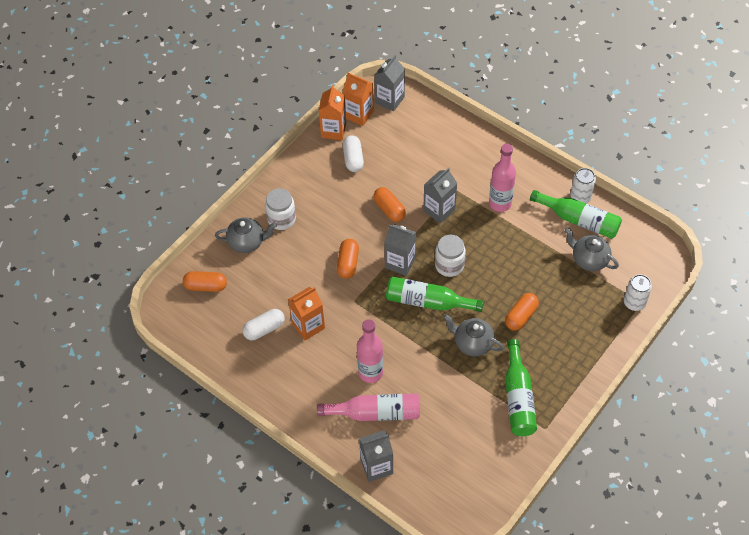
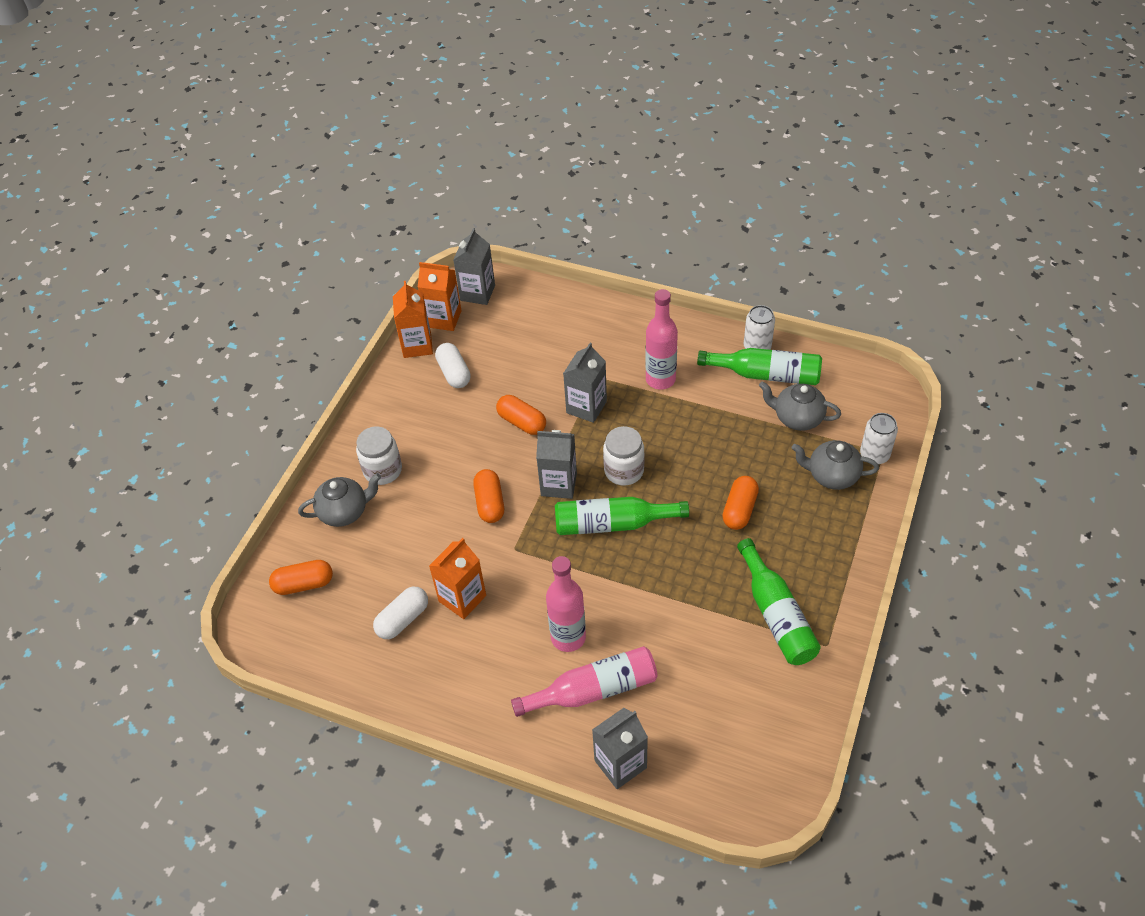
camera: 15 degrees left, 5 degrees down
grey teapot [443,314,504,357] -> grey teapot moved to [792,440,879,490]

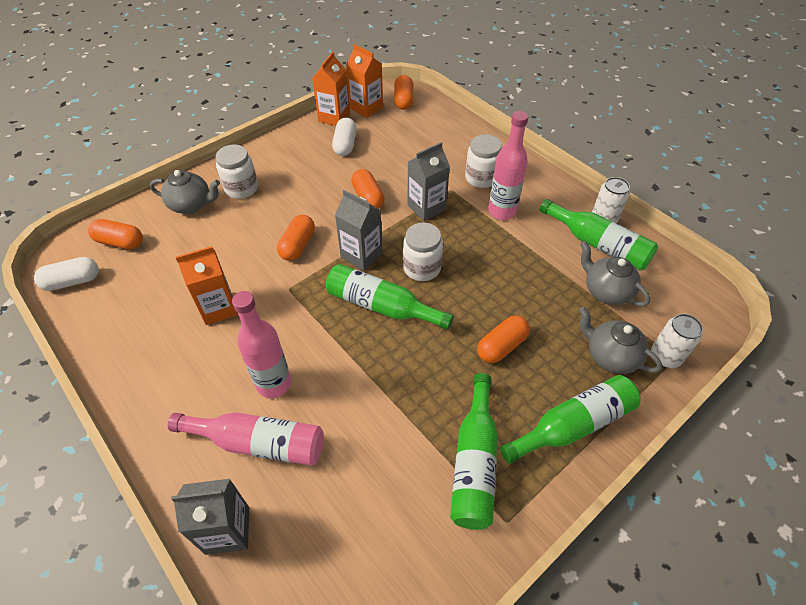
camera: 25 degrees right, 0 degrees up
white capsule [373,587,428,639] -> white capsule moved to [34,257,99,291]
grey carton [453,228,495,305] -> orange capsule [394,75,414,110]
none -> white jar [465,134,502,188]
none -> green bottle [500,375,640,464]

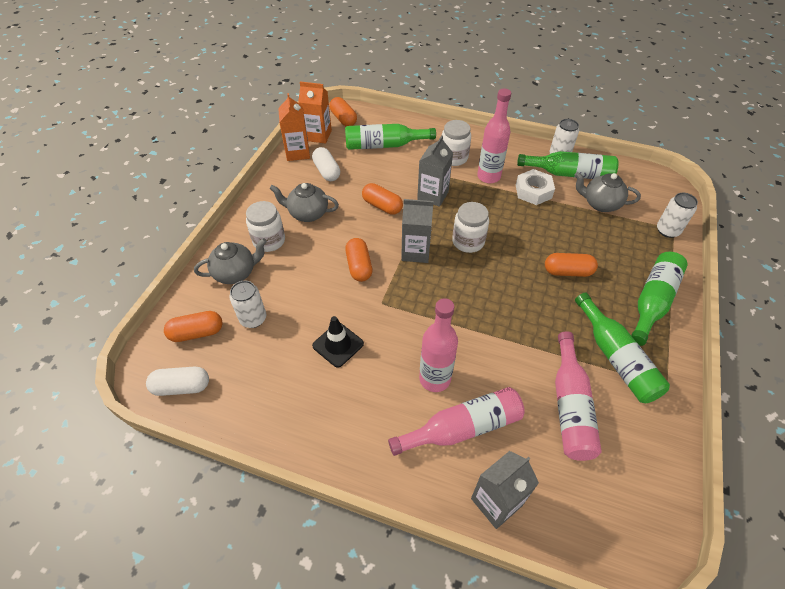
camera: 30 degrees left, 0 degrees up
white capsule [34,257,99,291] -> white capsule turned 45 degrees clockwise [146,367,209,396]
orange carton [176,246,238,325] -> black traffic cone [312,316,364,367]
green bottle [326,264,454,330] -> green bottle moved to [345,124,436,150]
orange capsule [477,315,530,363] -> orange capsule turned 75 degrees clockwise [545,253,598,277]
grey teapot [579,307,662,374] -> grey teapot moved to [269,183,339,222]
none -> white can [230,281,266,328]
none -> white nut [516,169,555,205]
none -> pink bottle [555,331,602,461]

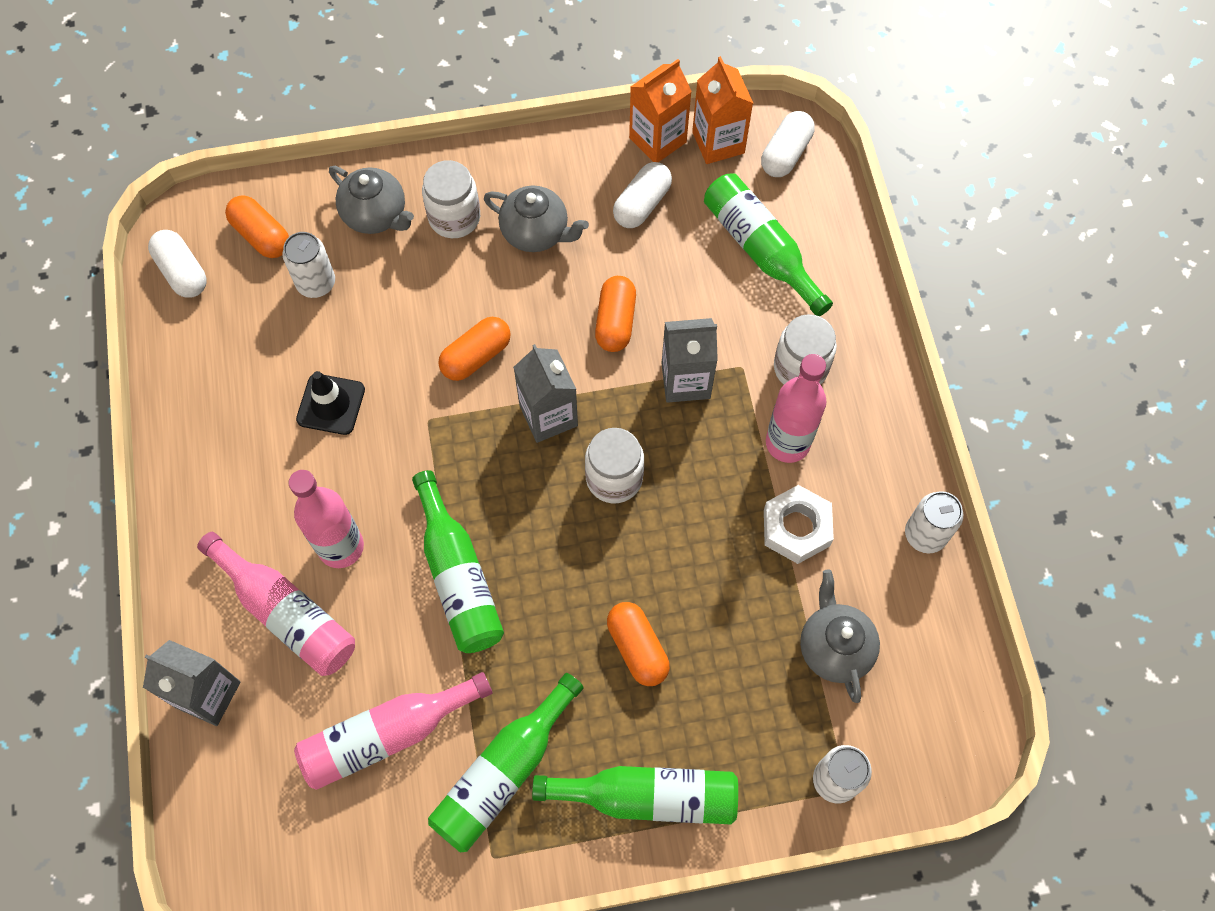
camera: 60 degrees right, 15 degrees up
grey teapot [269,183,339,222] -> grey teapot turned 135 degrees clockwise [484,185,589,252]
orange capsule [330,97,357,127] -> white capsule [761,111,815,177]
green bottle [517,151,619,179] -> green bottle moved to [412,470,504,653]

